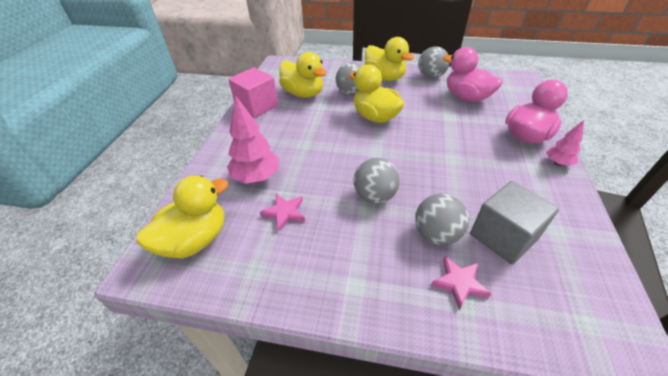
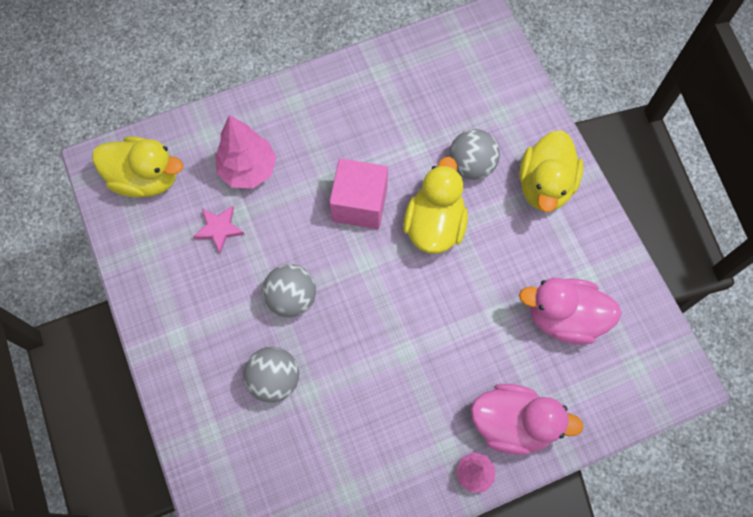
camera: 55 degrees right, 25 degrees up
pink cube [228,67,278,118] -> pink cube moved to [329,158,388,229]
yellow duck [279,52,327,98] -> none
grey ball [418,47,450,79] -> none
pink star [431,256,491,310] -> none
pink duck [443,47,503,102] -> pink duck turned 90 degrees counterclockwise [519,278,622,345]
grey cube [470,181,559,265] -> none

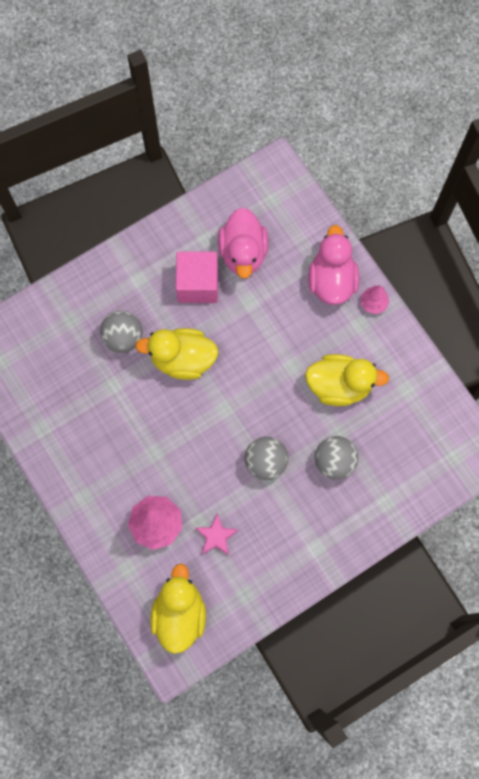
camera: 100 degrees left, 5 degrees up
pink cube [329,158,388,229] -> pink cube moved to [176,252,218,303]
yellow duck [519,130,583,212] -> yellow duck moved to [305,354,389,406]

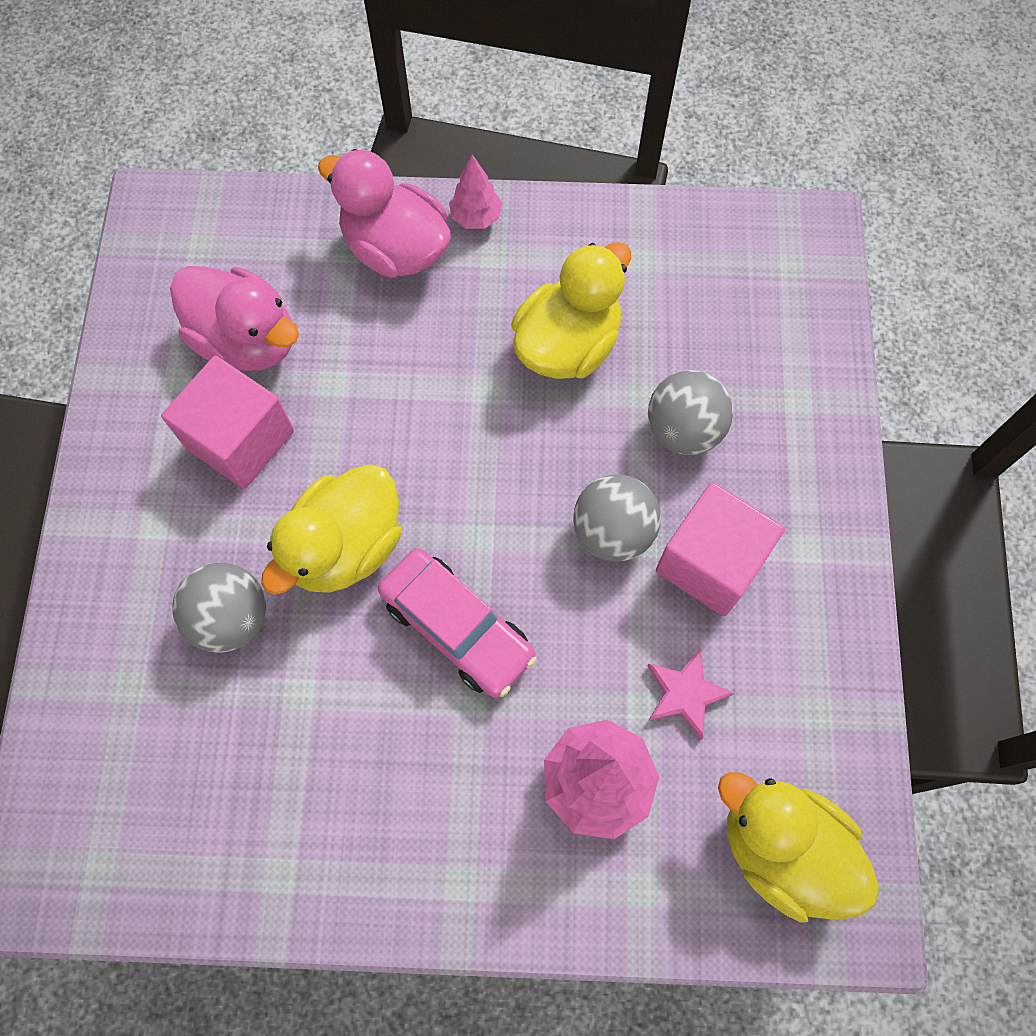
camera: 55 degrees left, 5 degrees down
none -> pink car [378,548,537,698]
none -> pink cube [656,482,785,617]

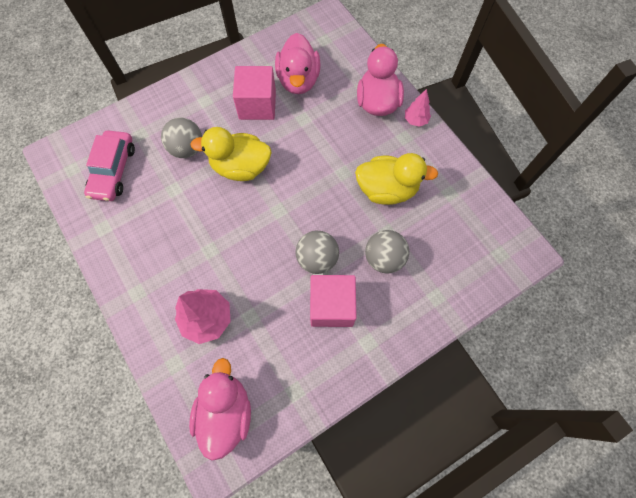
camera: 55 degrees right, 0 degrees up
pink car [378,548,537,698] -> pink car moved to [84,130,135,201]
pink star [647,648,734,740] -> none
yellow duck [718,772,879,923] -> pink duck [189,358,251,461]

